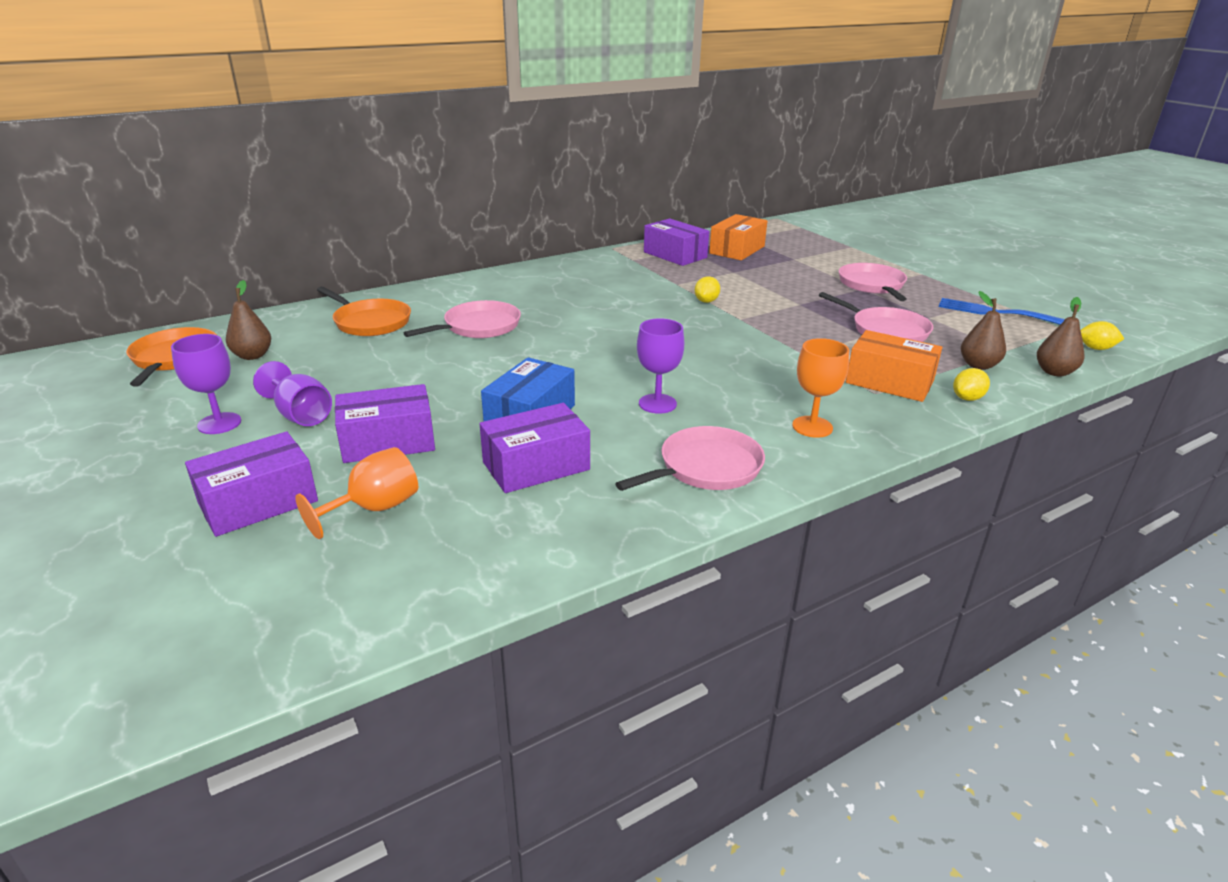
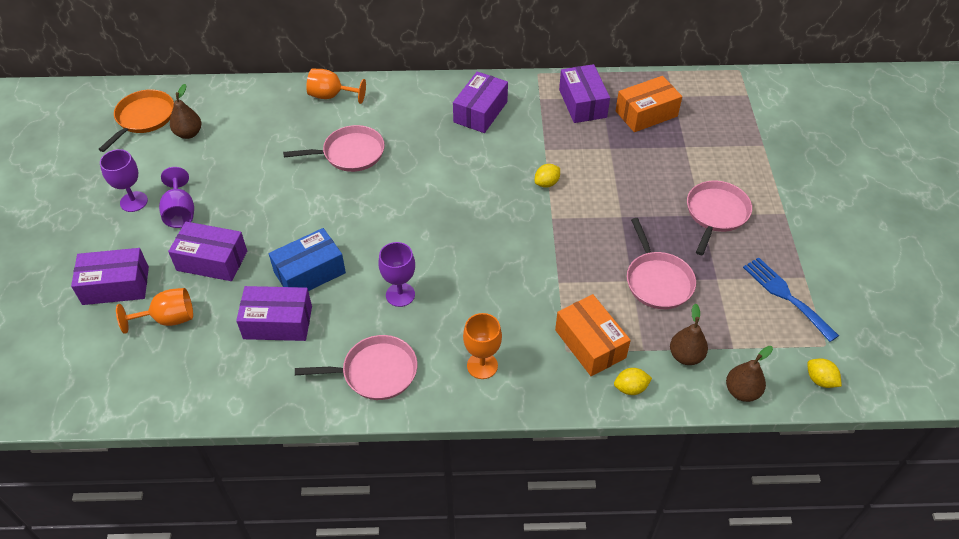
camera: 30 degrees right, 20 degrees up
orange pan [317,287,411,336] -> none
none -> orange goblet [306,69,366,104]
none -> purple box [453,72,508,133]

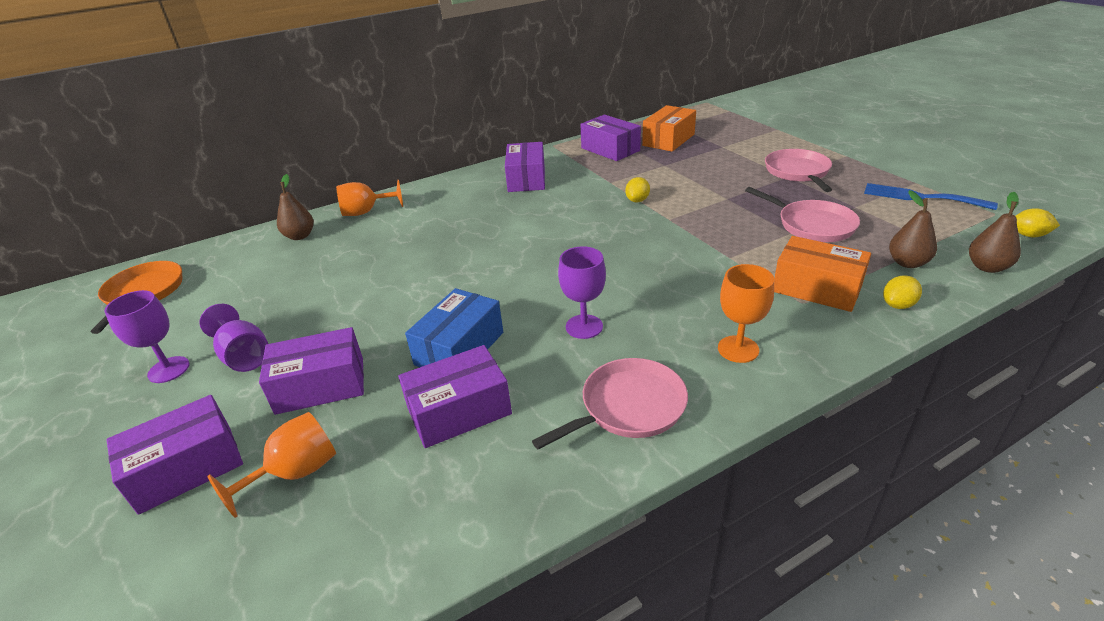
camera: 25 degrees left, 15 degrees down
brown pear [170,84,201,139] -> brown pear moved to [277,174,314,240]
pink pan [283,125,385,172] -> none

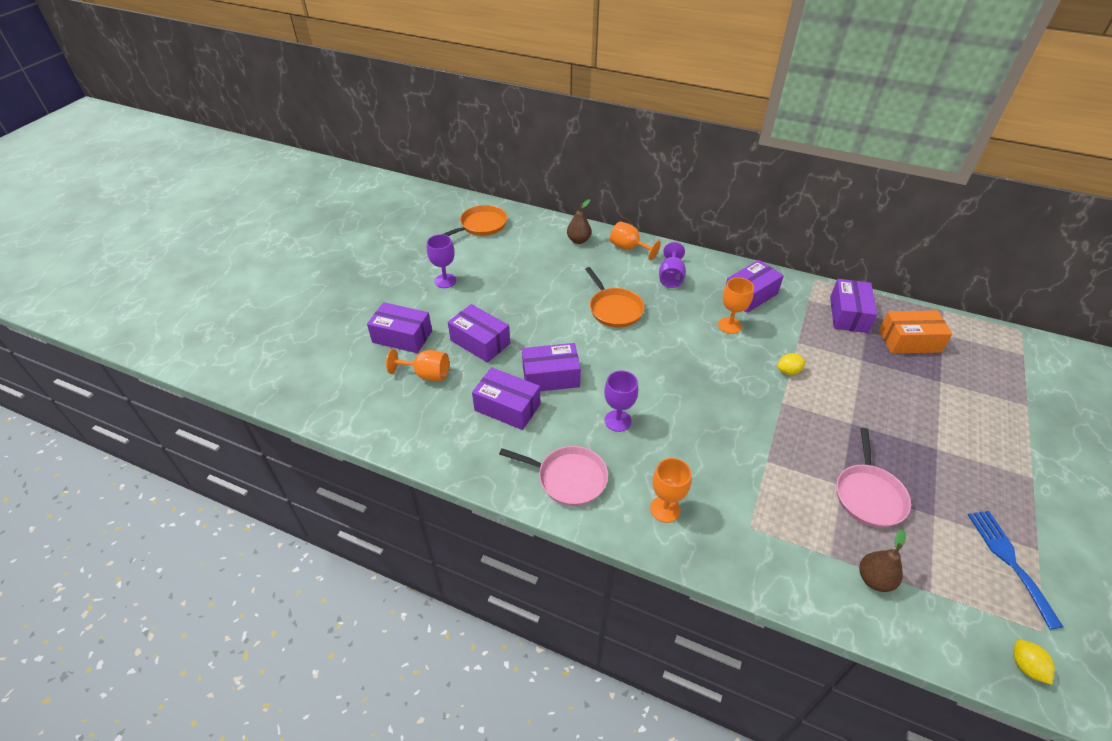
camera: 50 degrees right, 10 degrees up
purple goblet [199,304,268,372] -> purple goblet moved to [659,242,686,288]
blue box [405,288,503,367] -> purple box [522,343,581,391]
pink pan [765,149,832,192] -> none
orange box [774,236,871,312] -> none
yellow lemon [883,276,922,309] -> none
brown pear [969,192,1021,273] -> none
none -> orange pan [585,267,645,328]
none -> orange goblet [718,277,754,334]

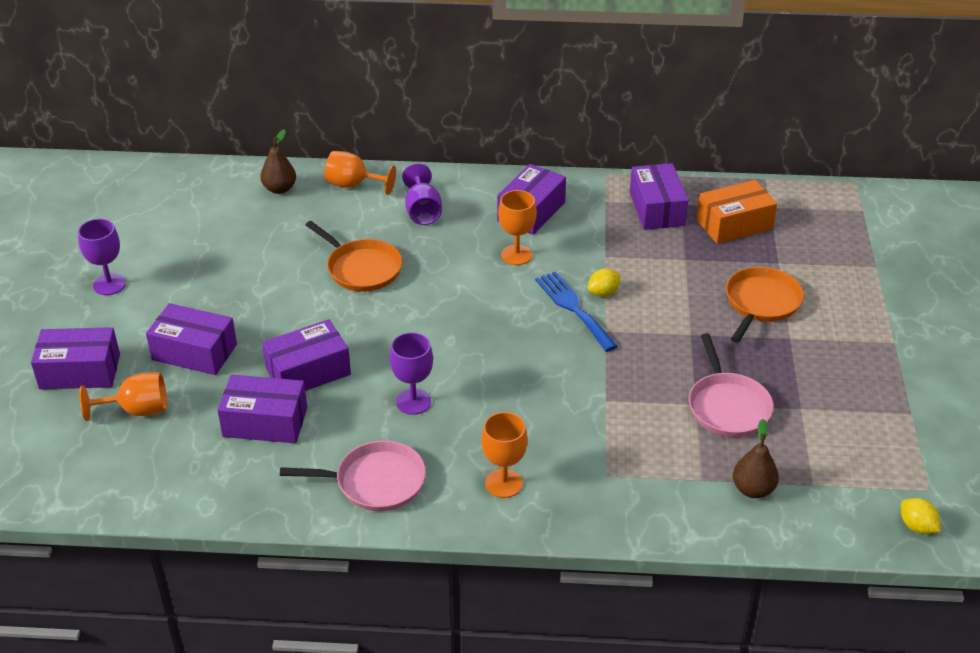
camera: 20 degrees left, 5 degrees down
orange pan [443,205,507,236] -> orange pan moved to [726,267,804,343]
blue fork [968,511,1063,630] -> blue fork moved to [535,271,618,352]

